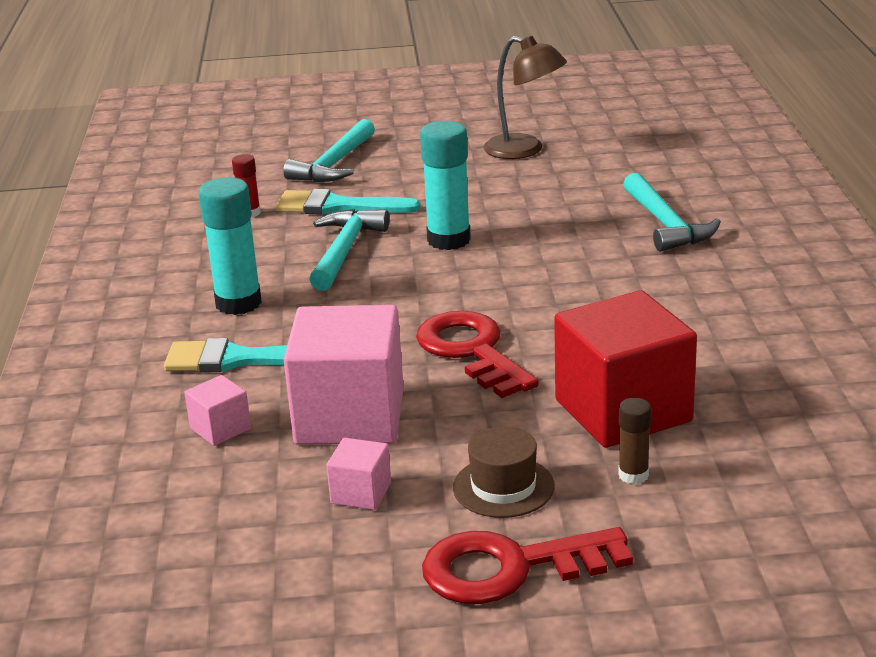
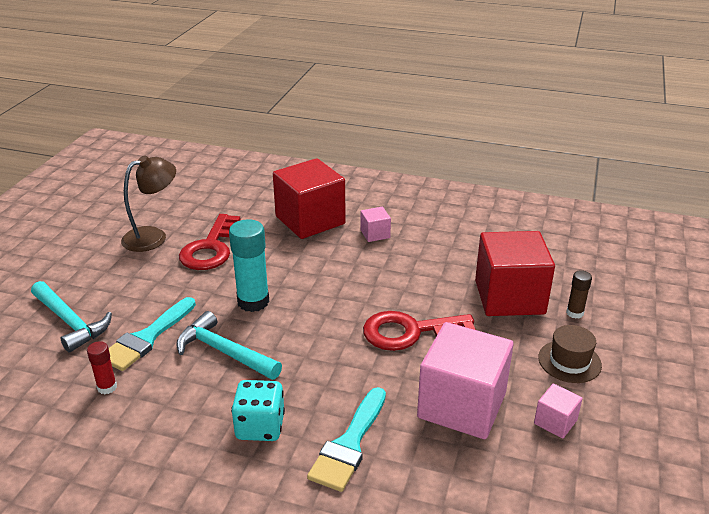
camera: 70 degrees left, 5 degrees up
pink cube [184,375,251,446] -> pink cube moved to [360,207,391,242]
turquoise glue stick [198,177,262,315] -> turquoise dice [231,380,285,441]
red key [422,527,633,604] -> red key moved to [179,214,241,270]
turquoise hammer [623,173,721,252] -> red cube [273,158,346,239]

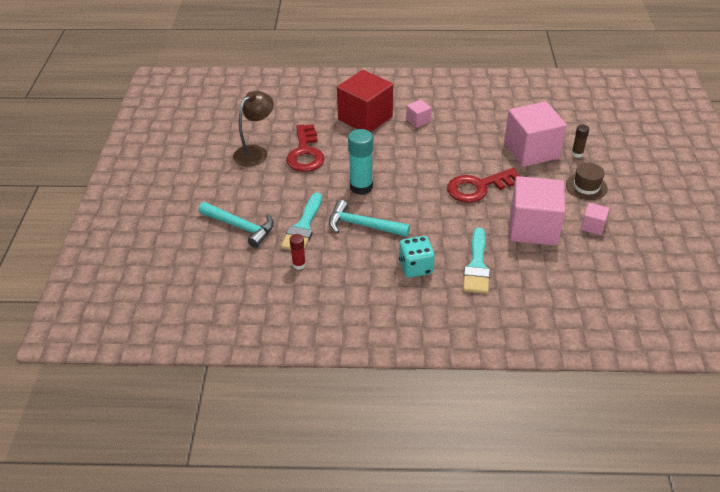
camera: 15 degrees left, 10 degrees up
red cube [475,231,555,316] -> pink cube [504,101,567,167]

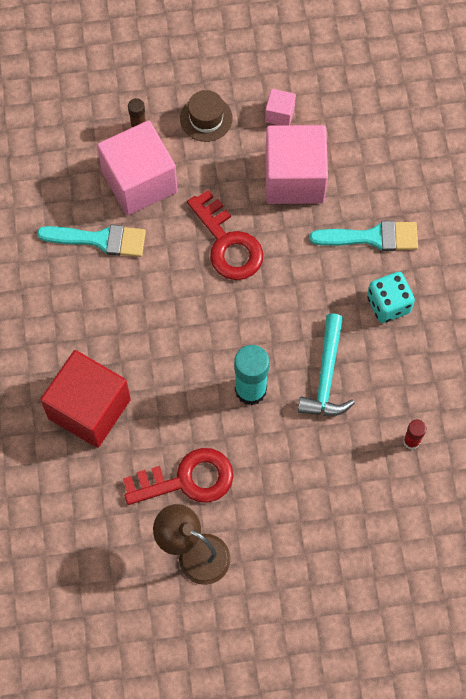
camera: 100 degrees left, 25 degrees up
turquoise hammer [198,202,274,248] -> none
turquoise brush [281,193,322,250] -> turquoise brush moved to [37,224,146,257]
pink cube [406,99,431,128] -> none

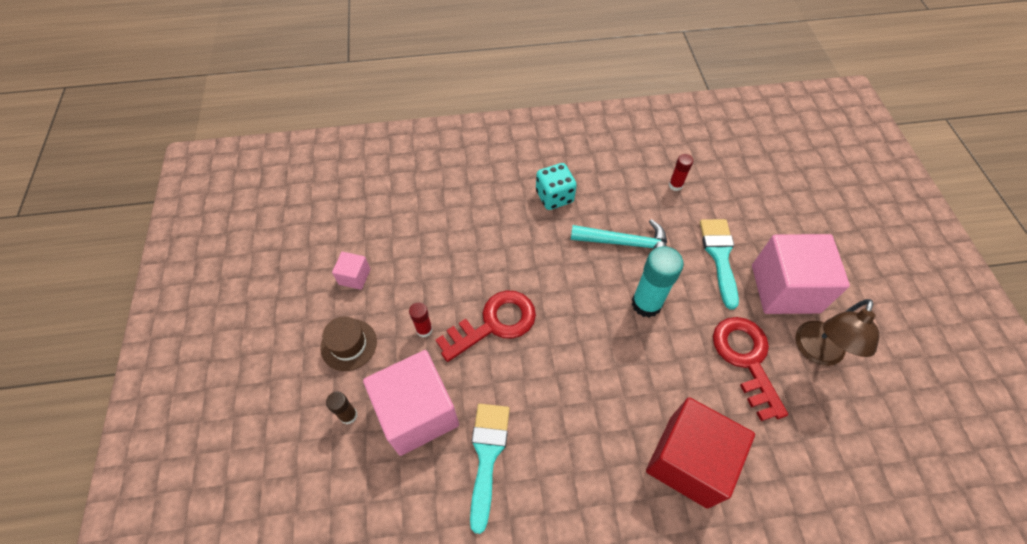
camera: 90 degrees left, 10 degrees down
pink cube [265,125,328,204] -> pink cube moved to [752,234,850,314]
turquoise brush [309,221,418,251] -> turquoise brush moved to [700,219,739,309]
none -> red glue stick [409,302,432,337]

